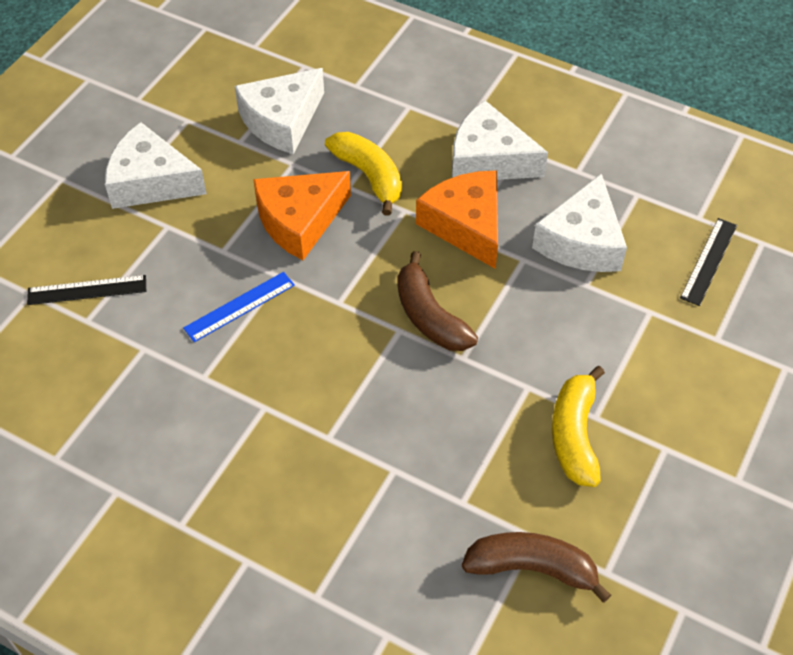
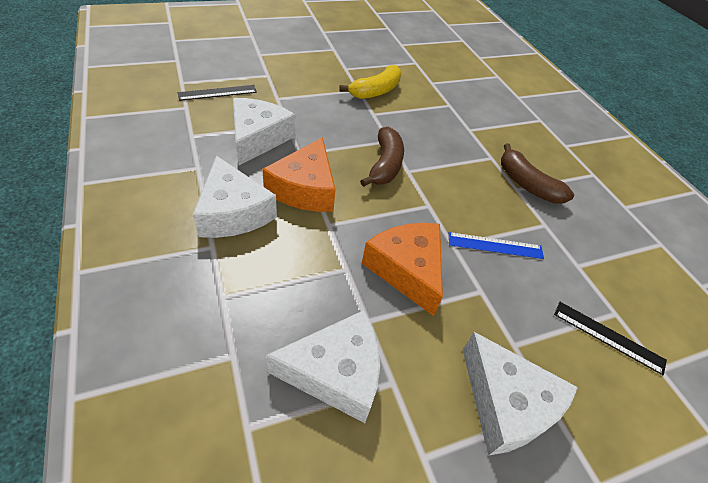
camera: 145 degrees left, 5 degrees down
orange cheese [253,171,351,260] -> orange cheese turned 120 degrees counterclockwise [362,223,443,316]
yellow banana [325,132,402,216] -> none
brown banana [462,532,611,603] -> brown banana moved to [501,143,574,203]
white cheese [532,174,627,272] -> white cheese turned 45 degrees counterclockwise [233,98,295,165]

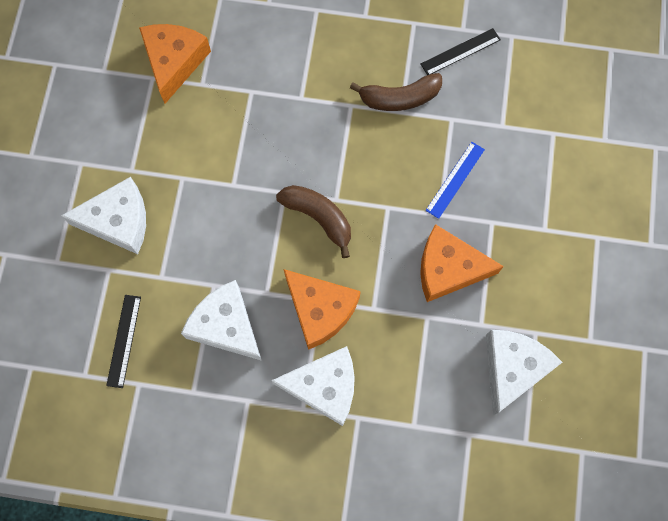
camera: 55 degrees left, 25 degrees up
yellow banana [339,65,402,99] -> none
white cheese [462,332,578,455] -> white cheese moved to [61,177,146,254]
black ruler [554,302,667,375] -> black ruler moved to [421,28,501,75]
none -> orange cheese [139,24,211,104]

